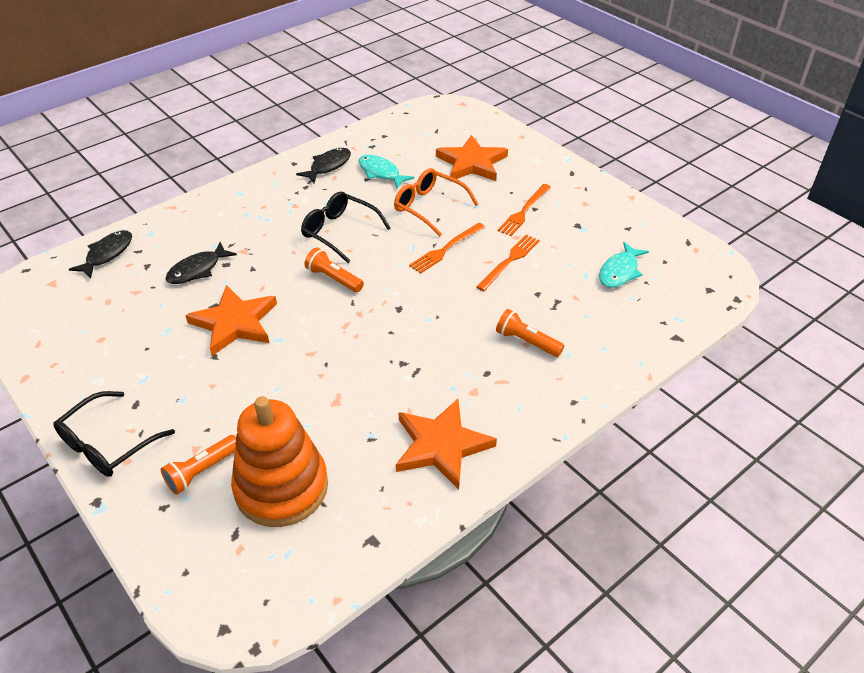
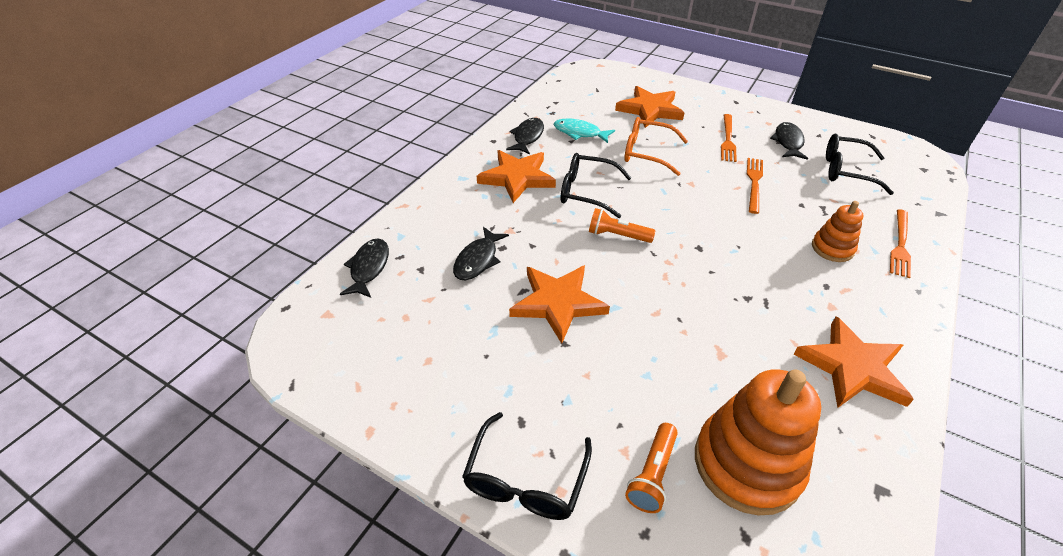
camera: 20 degrees left, 0 degrees up
orange fork [409,223,485,274] -> orange fork moved to [890,209,911,278]
orange flashlight [496,309,564,357] -> orange stacking toy [812,201,863,262]
turquoise fish [599,242,649,288] -> black glasses [826,133,894,195]
none -> orange star [477,150,556,203]
none -> black fish [770,122,808,160]

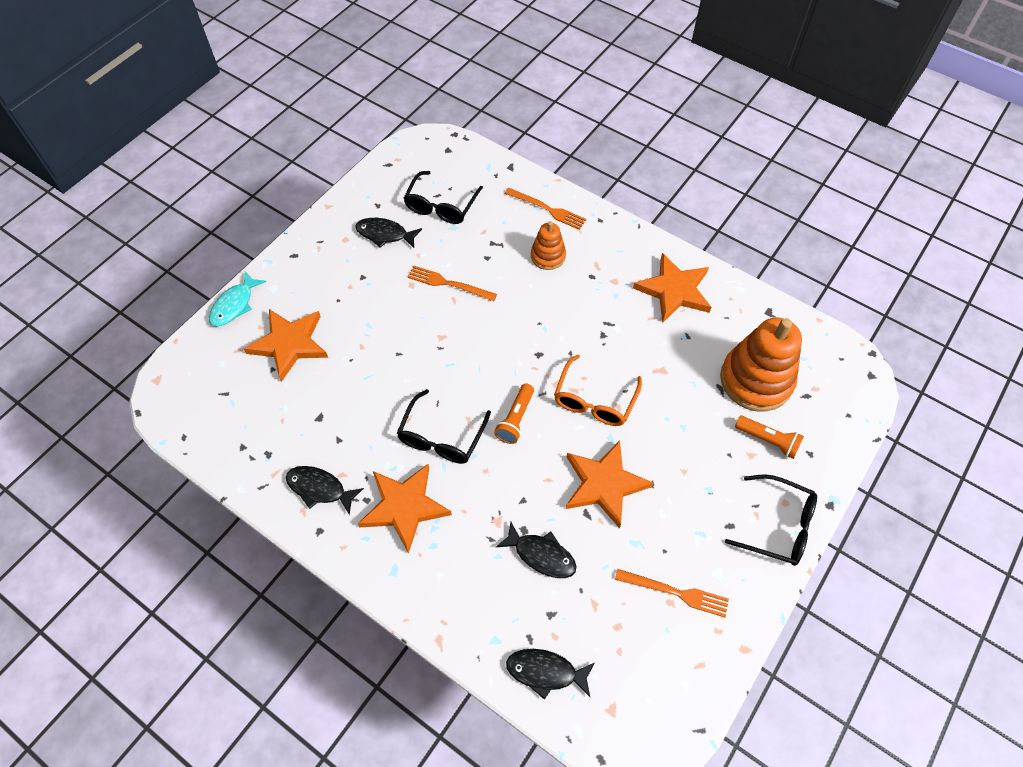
camera: 85 degrees left, 15 degrees up
turquoise fish [554,118,615,143] -> turquoise fish moved to [209,271,266,326]
orange glasses [624,117,688,176] -> orange glasses moved to [554,354,642,426]
orange fork [721,114,737,162] -> orange fork moved to [615,569,729,617]

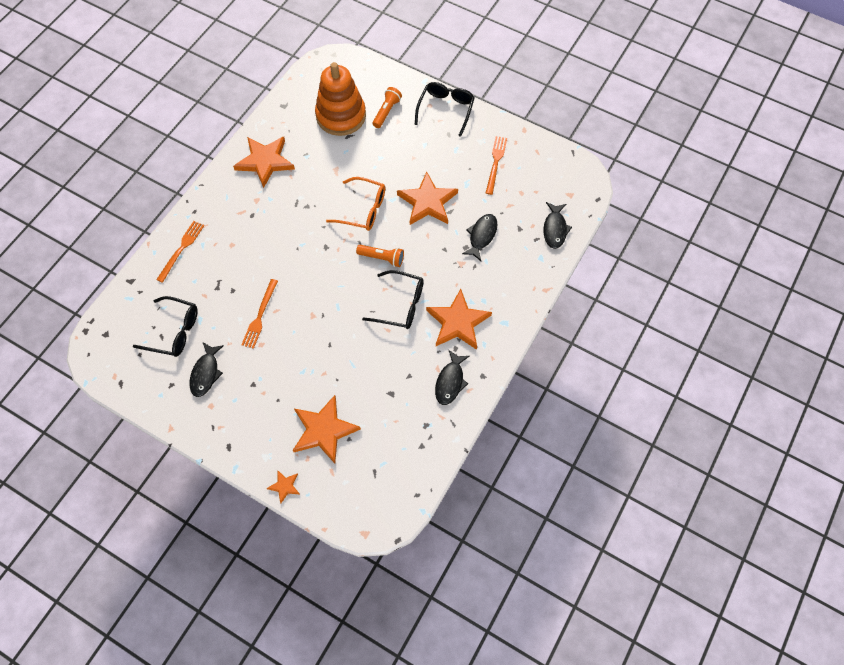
camera: 95 degrees left, 5 degrees up
turquoise fish [209,271,266,326] -> orange star [267,470,299,503]
orange stacking toy [531,221,566,270] -> none

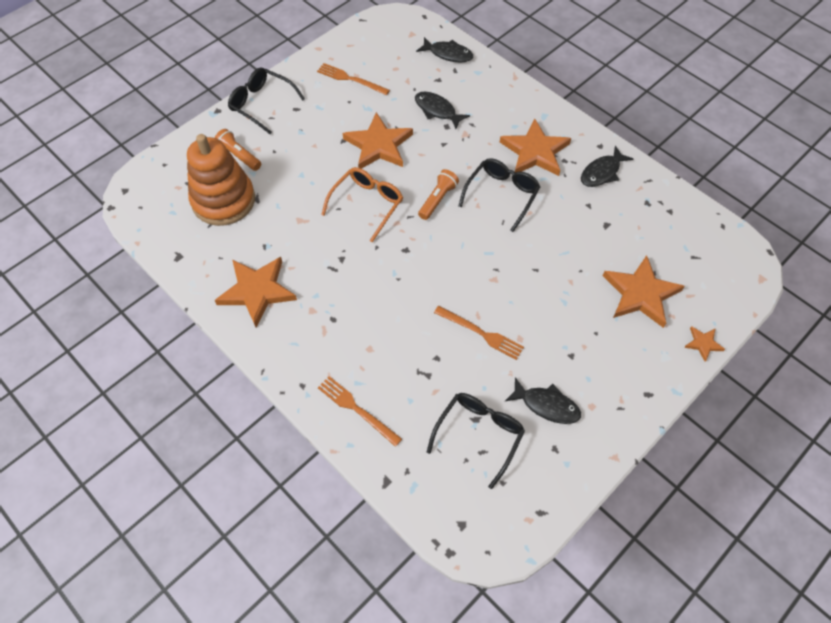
camera: 75 degrees left, 5 degrees down
black fish [435,350,469,405] -> black fish turned 105 degrees clockwise [581,146,633,187]

